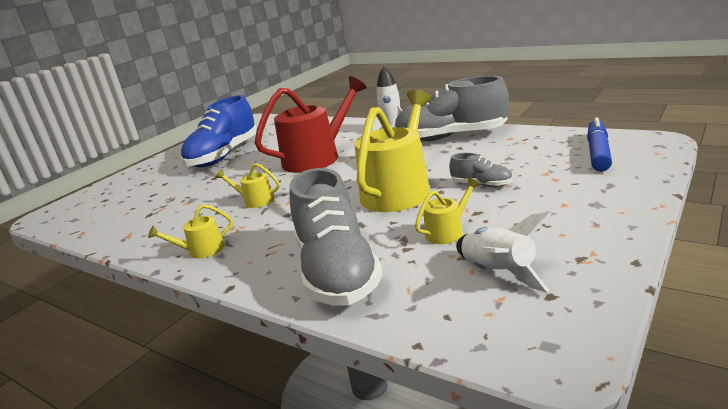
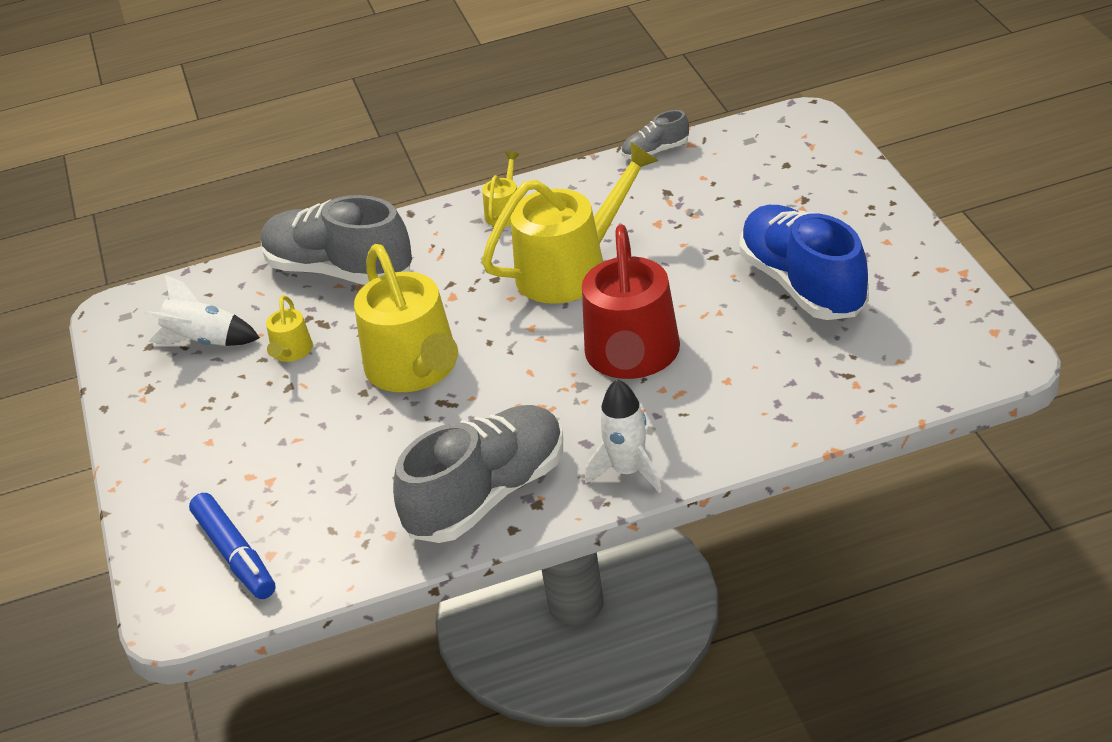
camera: 130 degrees right, 15 degrees up
yellow watering can [215,163,280,208] -> yellow watering can [482,142,659,304], size x2.21
grey shoe [449,153,513,187] -> grey shoe moved to [621,110,689,159]

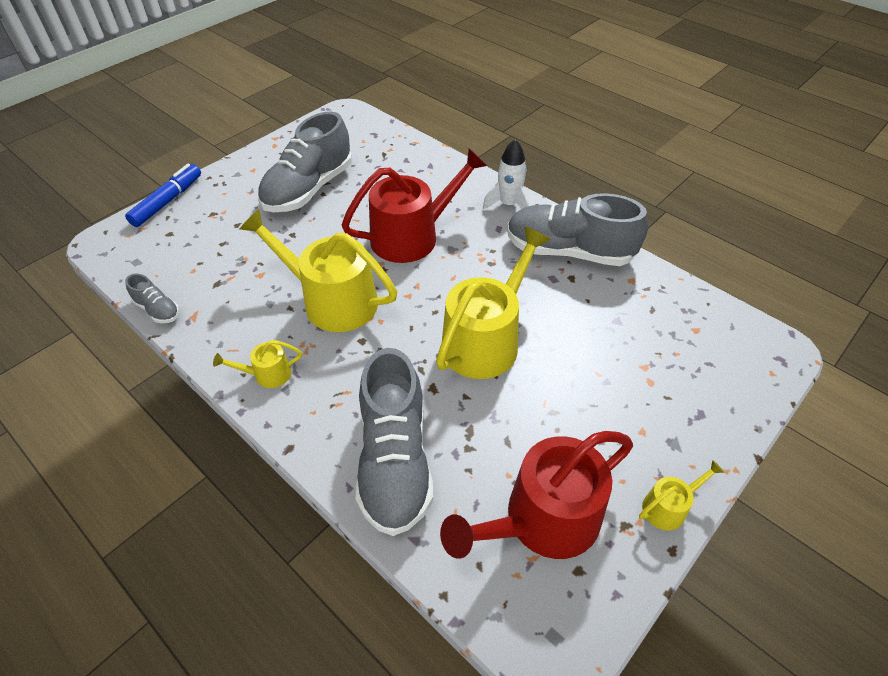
camera: 125 degrees left, 10 degrees up
white rocket [144,275,260,346] -> red watering can [440,431,633,559]
blue marker [189,493,275,599] -> blue marker moved to [125,164,201,227]
yellow watering can [266,295,313,362] -> yellow watering can moved to [639,460,725,531]
blue shoe [740,205,869,320] -> grey shoe [258,112,352,212]

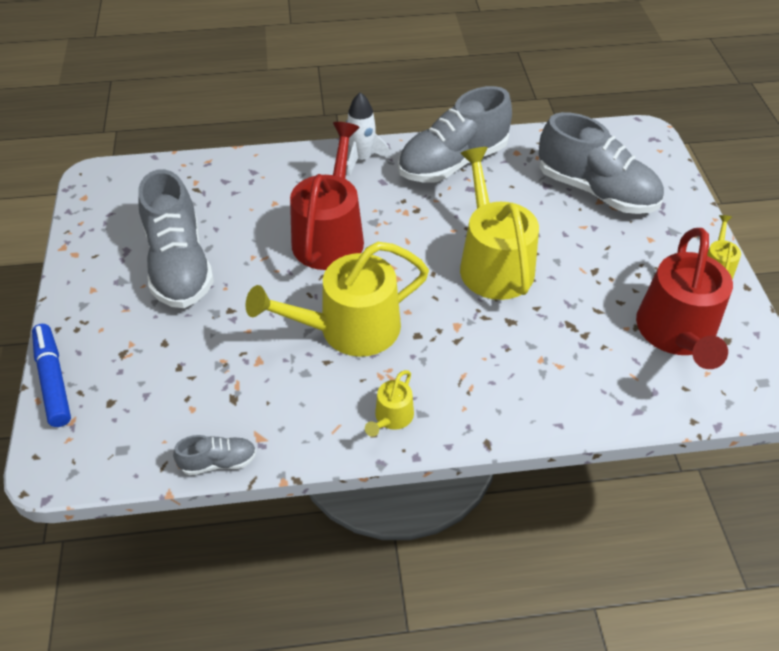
camera: 50 degrees left, 0 degrees up
grey shoe [356,348,433,536] -> grey shoe moved to [539,112,664,214]

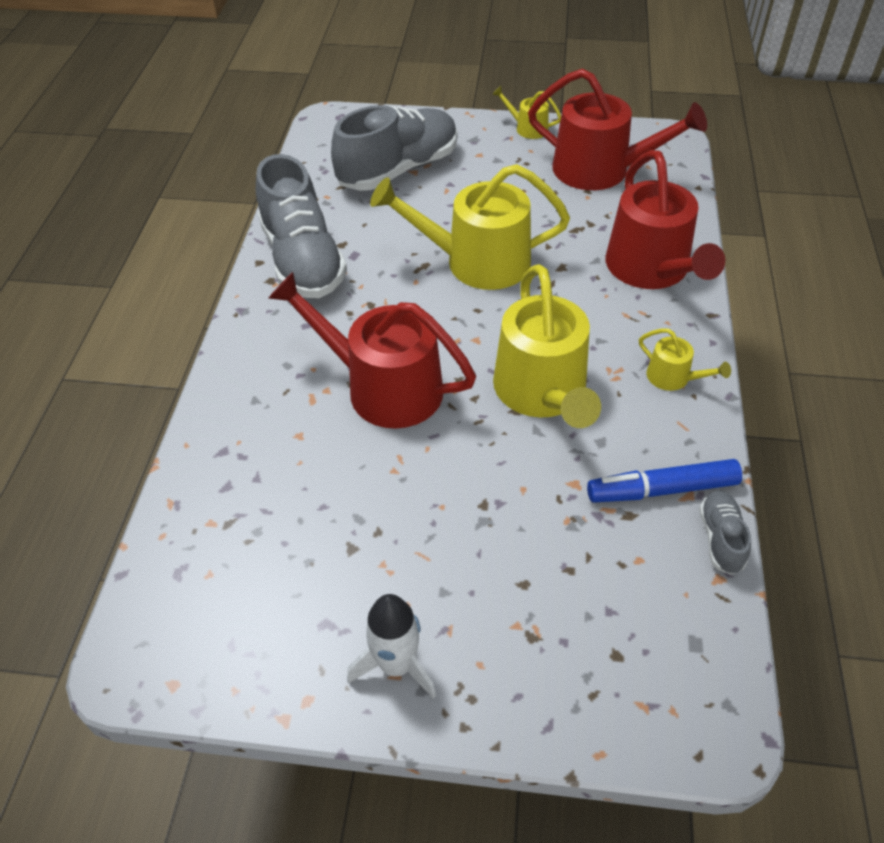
camera: 75 degrees left, 0 degrees up
blue marker [32,324,71,427] -> blue marker moved to [587,459,742,503]
grey shoe [138,169,214,308] -> none
white rocket [346,92,391,176] -> white rocket moved to [347,594,436,699]
none -> red watering can [606,150,725,289]

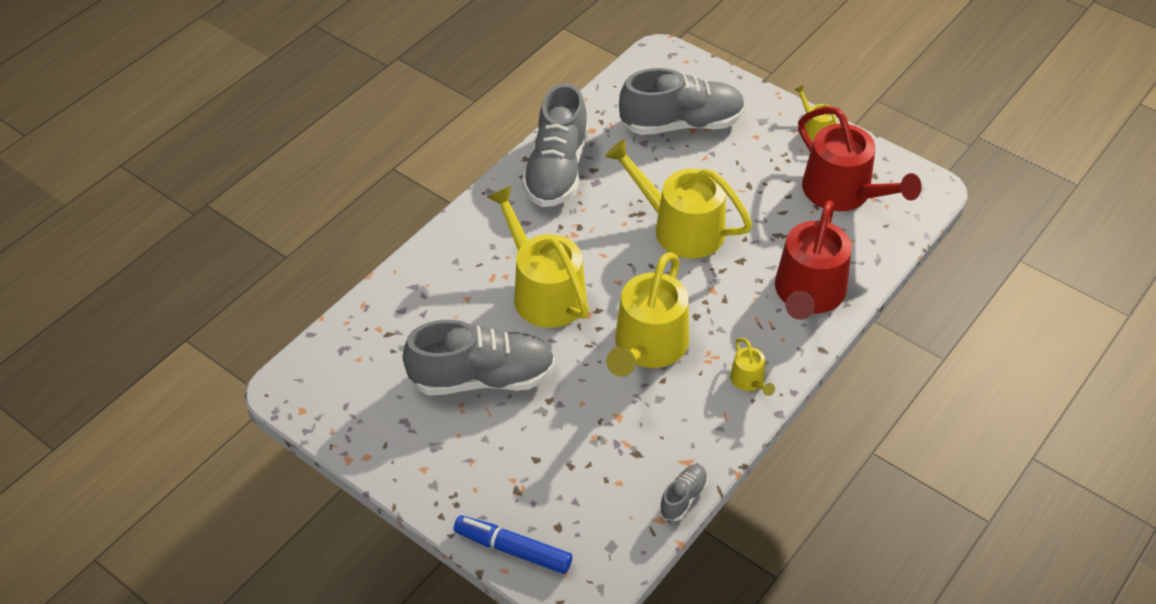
camera: 30 degrees right, 0 degrees up
red watering can [269,272,476,429] -> yellow watering can [487,186,589,328]
white rocket [347,594,436,699] -> none
blue marker [587,459,742,503] -> blue marker moved to [454,515,572,574]
none -> grey shoe [403,320,555,395]

